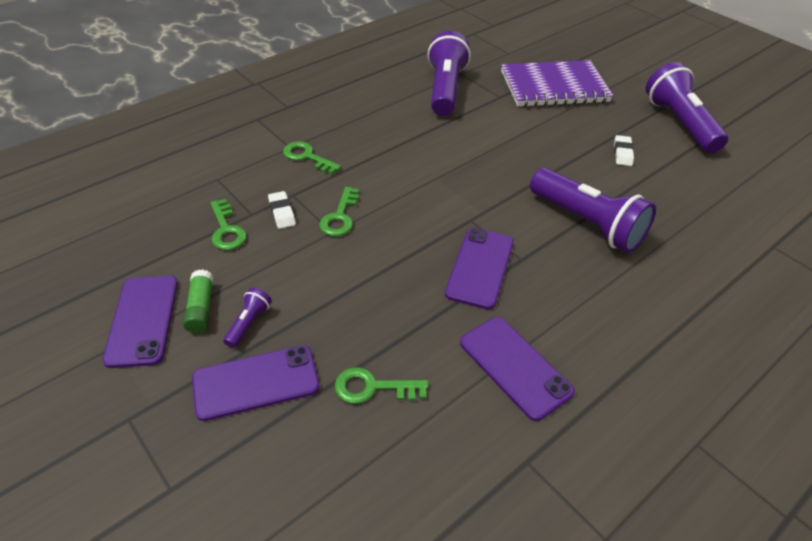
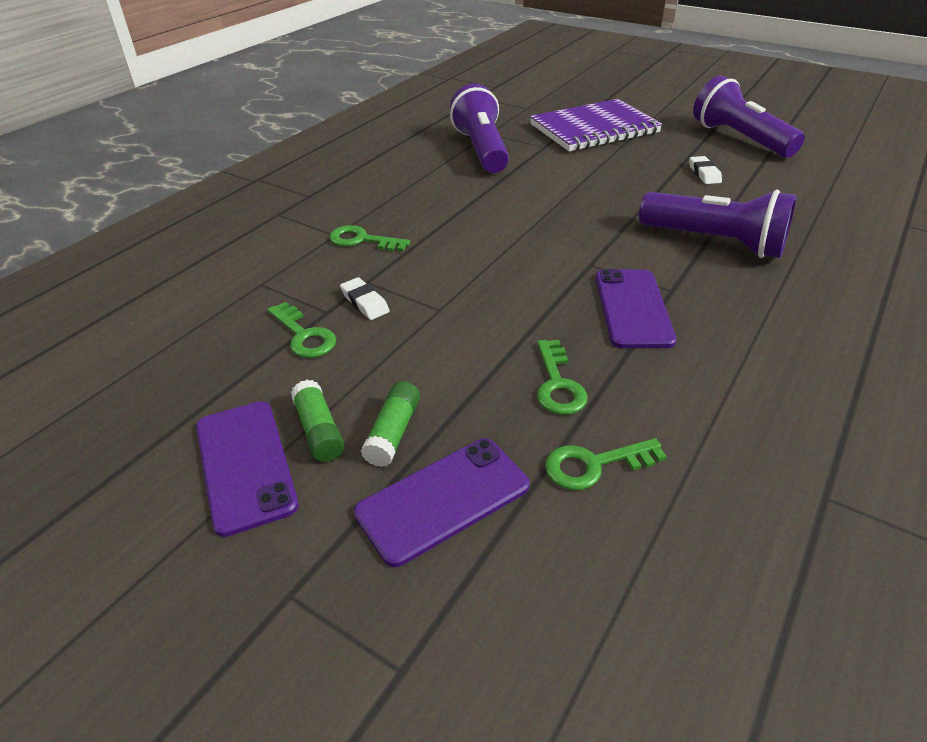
camera: 15 degrees left, 5 degrees down
purple flashlight [223,288,272,348] -> green glue stick [361,381,420,467]
green key [319,187,359,236] -> green key moved to [537,340,588,415]
purple phone [460,317,575,421] -> none

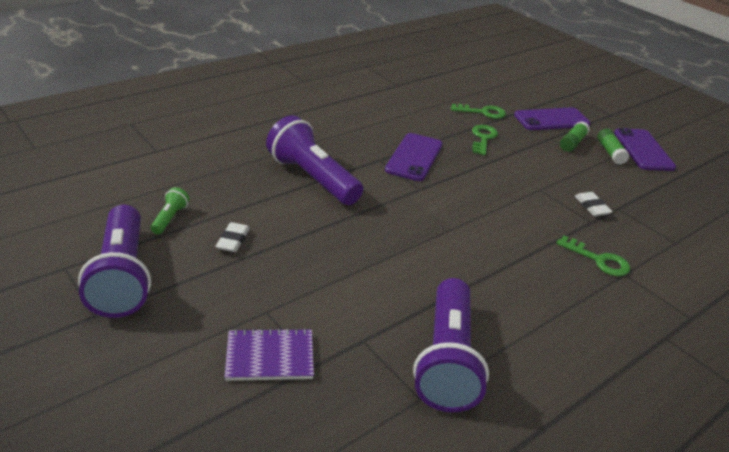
camera: 165 degrees left, 5 degrees down
green key [268,302,336,358] -> none
purple notebook [530,99,663,151] -> purple notebook [225,328,314,381], size x0.54
none -> green flashlight [150,187,190,234]

